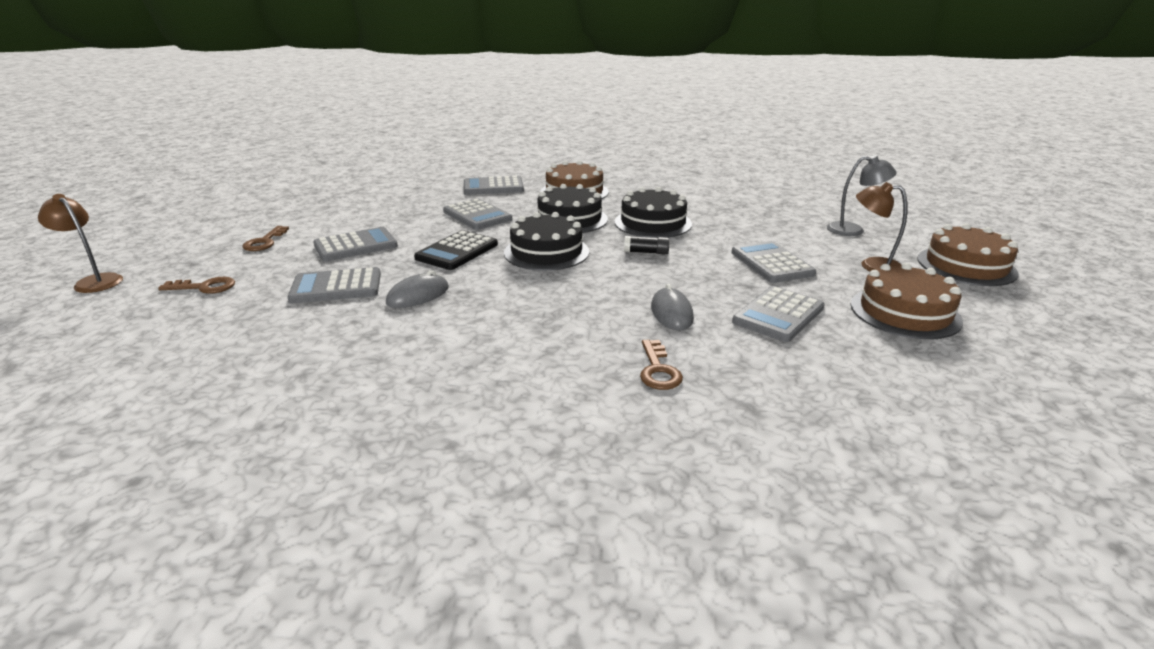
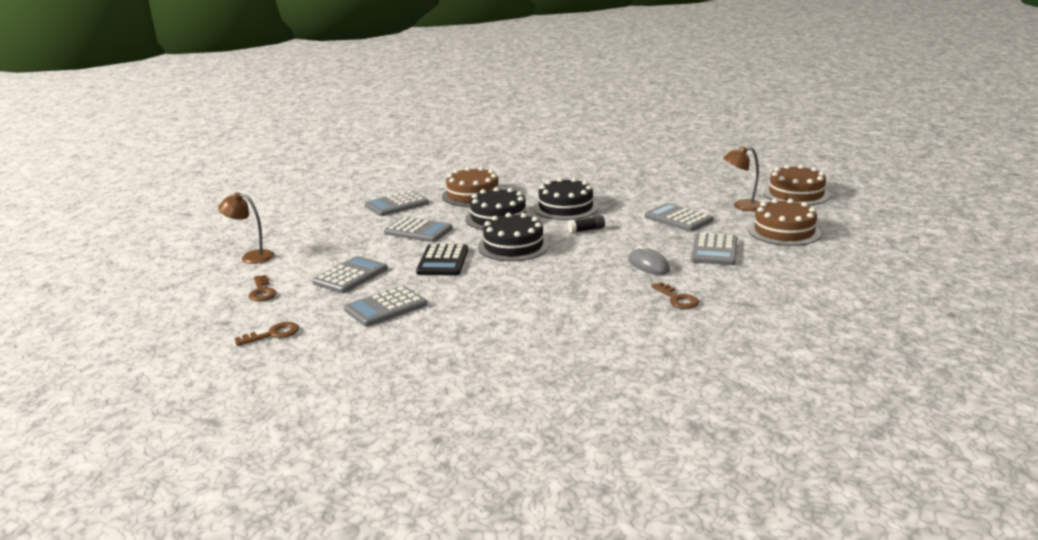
camera: 25 degrees left, 5 degrees down
brown lamp [38,194,123,293] -> brown lamp moved to [218,192,274,264]
grey mouse [386,270,449,308] -> none
grey lamp [827,155,897,236] -> none

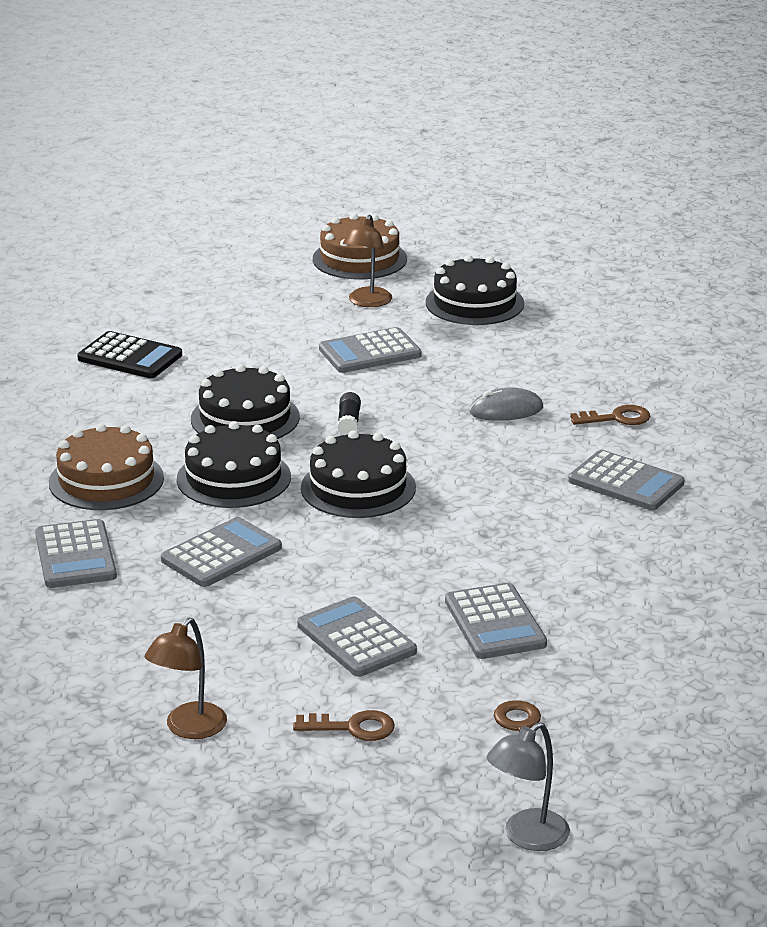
camera: 70 degrees left, 5 degrees up
black calculator [416,244,468,276] -> black calculator moved to [77,331,182,378]
grey calculator [691,233,738,265] -> grey calculator moved to [568,450,684,510]
brown cake [748,199,821,246] -> black cake [426,255,524,325]
none -> grey lamp [486,722,570,851]

